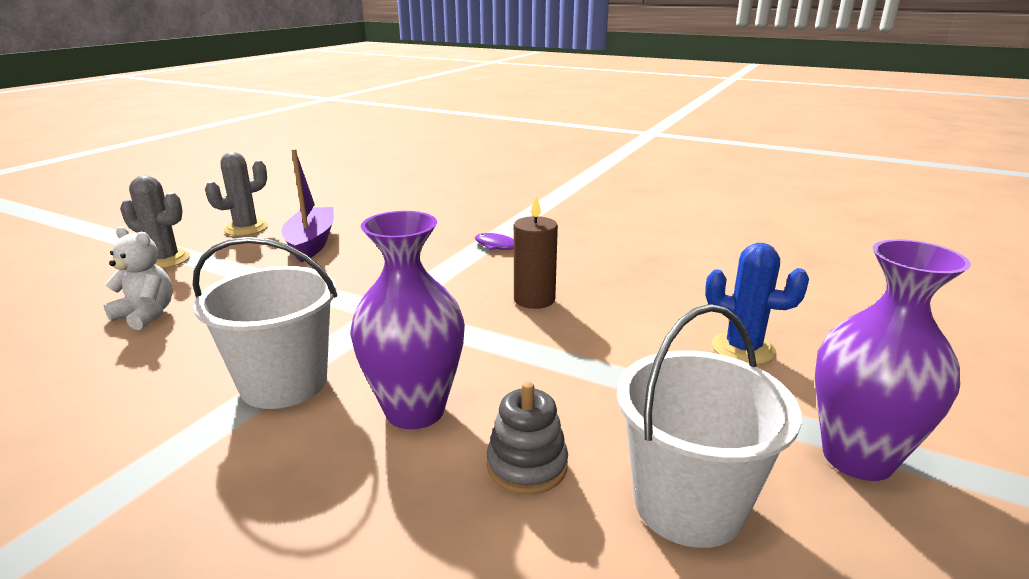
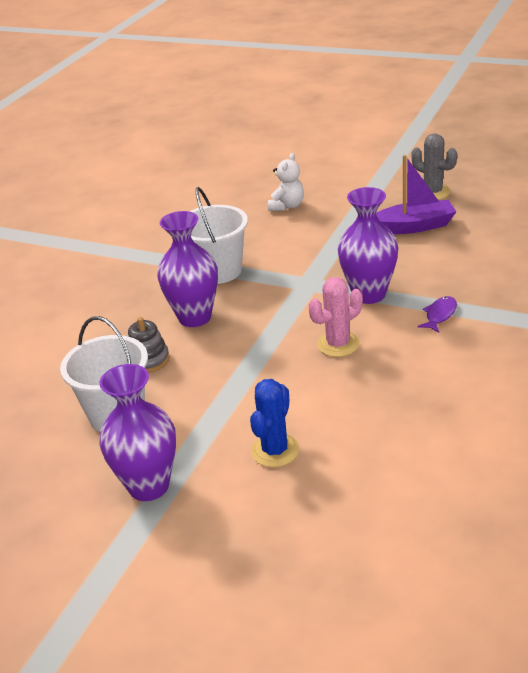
camera: 90 degrees right, 10 degrees up
grey cactus [120,175,190,269] -> none
brown candle [514,196,558,309] -> pink cactus [309,277,363,357]
none -> purple vase [338,187,398,304]

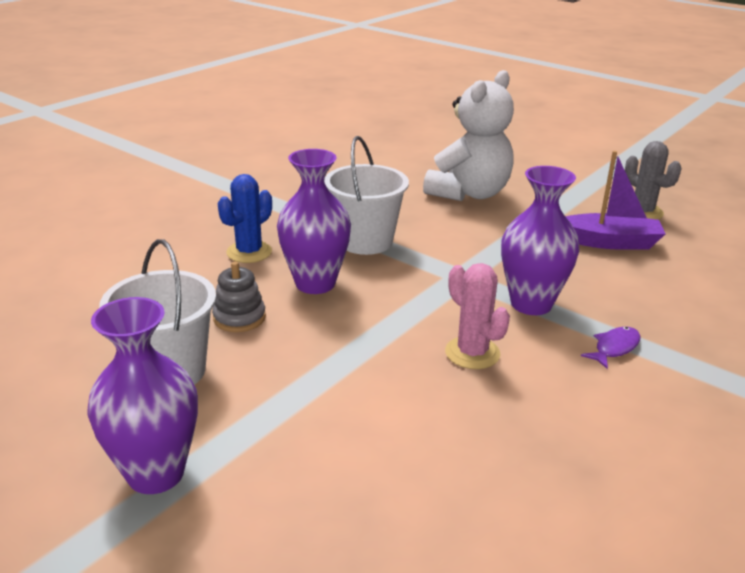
camera: 10 degrees right, 5 degrees down
blue cactus [250,379,299,467] -> blue cactus moved to [218,174,272,263]
white teddy bear [268,153,304,211] -> white teddy bear [423,70,514,201], size x1.97
pink cactus [309,277,363,357] -> pink cactus turned 75 degrees clockwise [445,263,510,369]

